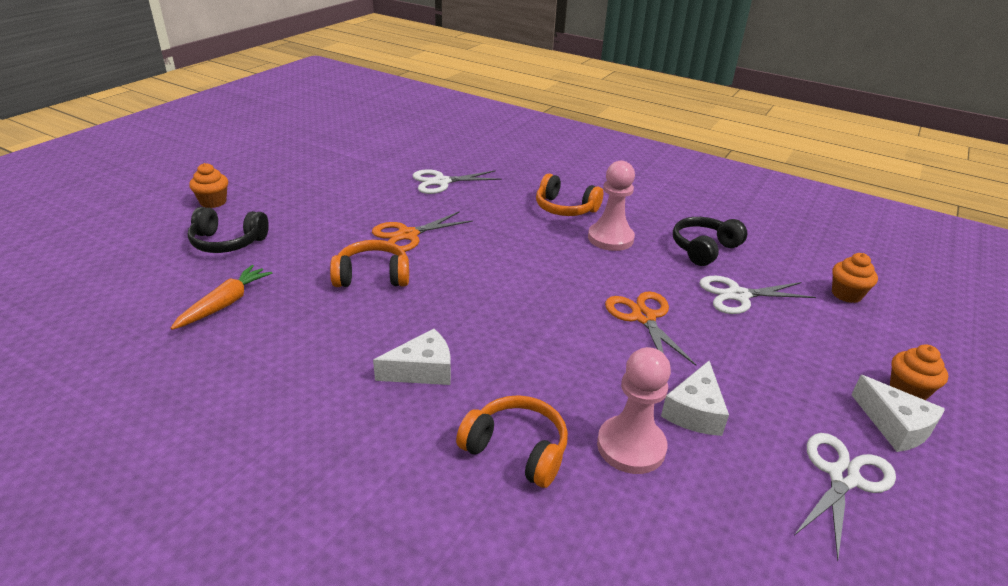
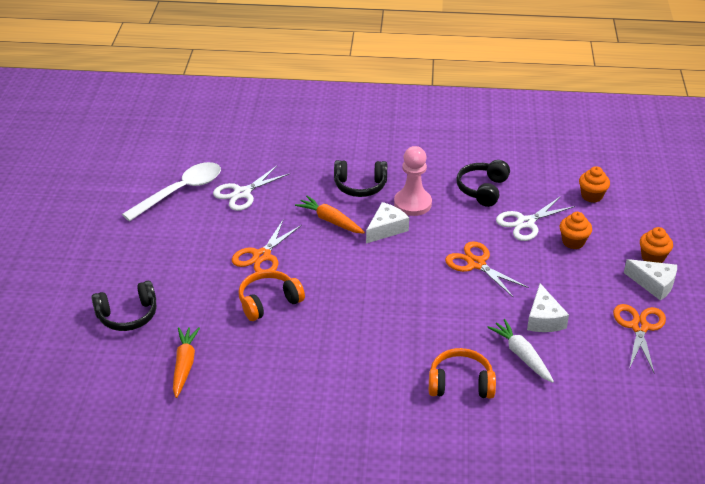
camera: 25 degrees left, 5 degrees up
orange cupcake [189,163,228,208] -> orange cupcake moved to [560,212,592,249]
white cheese [373,329,451,385] -> white cheese moved to [366,202,409,244]
orange headphones [536,174,603,216] -> black headphones [334,160,387,197]
pink pawn [597,347,671,474] -> white carrot [487,319,554,383]
white scissors [794,433,896,561] -> orange scissors [613,304,666,372]
none -> white spoon [122,162,221,221]
none -> orange carrot [295,196,365,234]

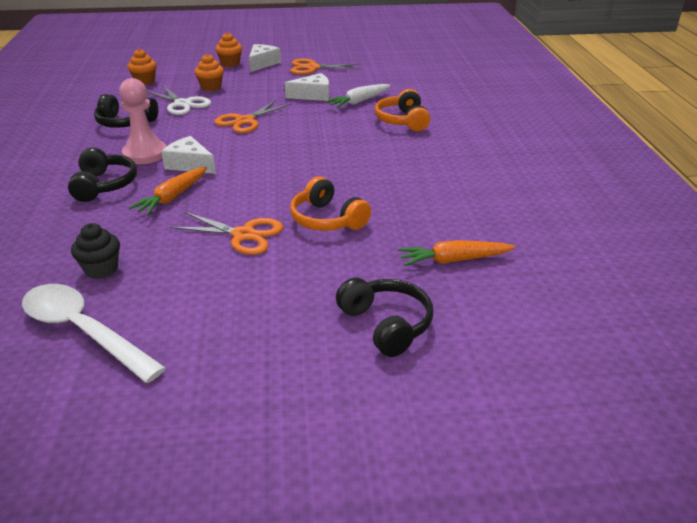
camera: 100 degrees left, 5 degrees down
white scissors [213,166,290,211] -> black cupcake [71,223,120,279]

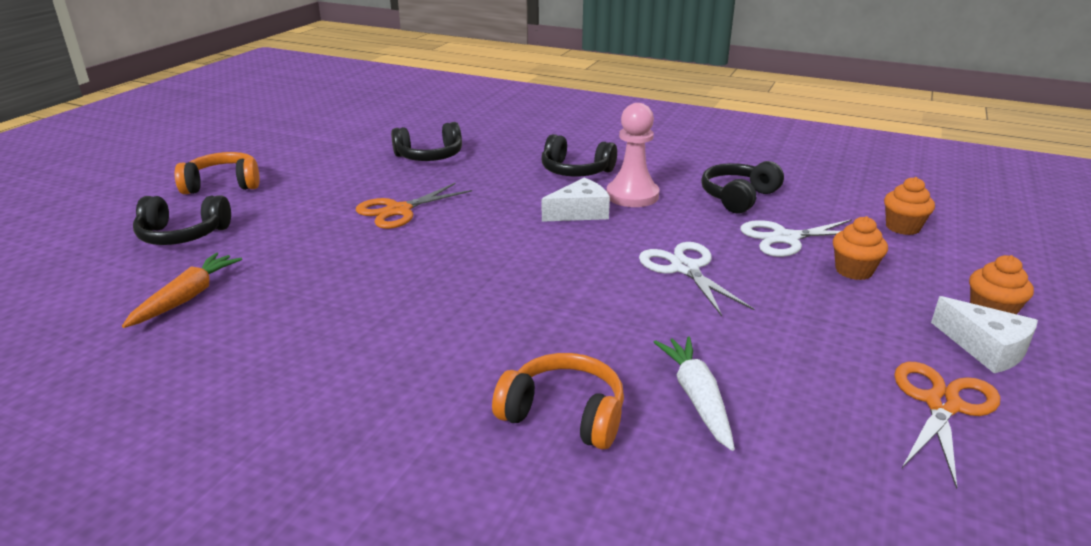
camera: 120 degrees right, 5 degrees down
white spoon [22,284,166,383] -> none
black cupcake [71,223,120,279] -> black headphones [391,122,462,161]
orange carrot [129,167,207,215] -> none
orange scissors [214,100,291,133] -> white scissors [639,242,754,316]
white cheese [285,73,329,101] -> none
orange headphones [290,176,371,231] -> orange headphones moved to [175,152,260,194]

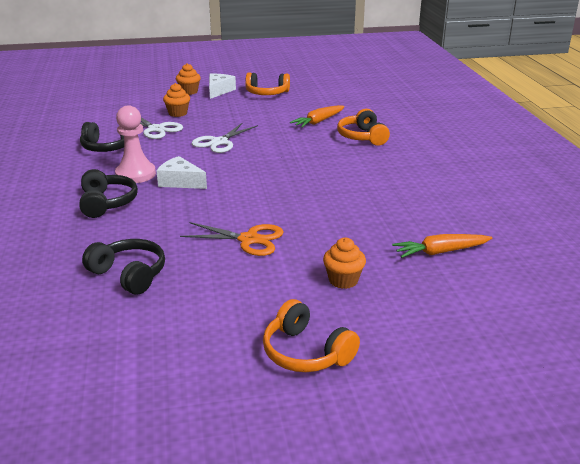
camera: 125 degrees left, 0 degrees up
black headphones [133,195,231,245] -> none
white carrot [654,336,735,451] -> orange carrot [290,105,345,127]
orange cupcake [884,177,935,235] -> orange cupcake moved to [323,238,366,289]
orange scissors [894,362,1000,489] -> orange headphones [245,72,290,95]

